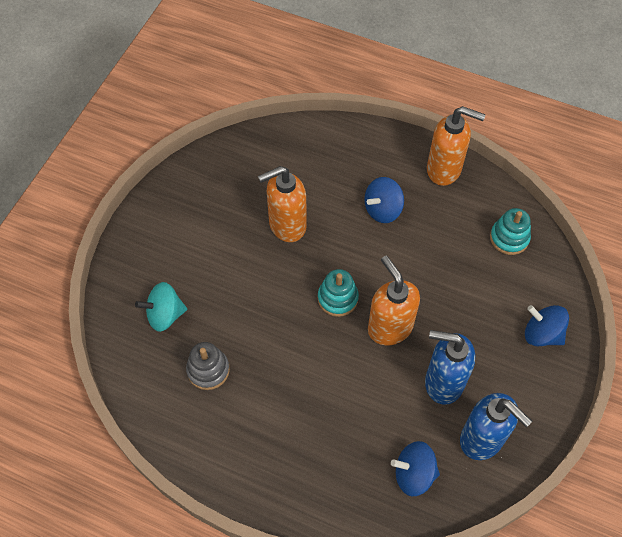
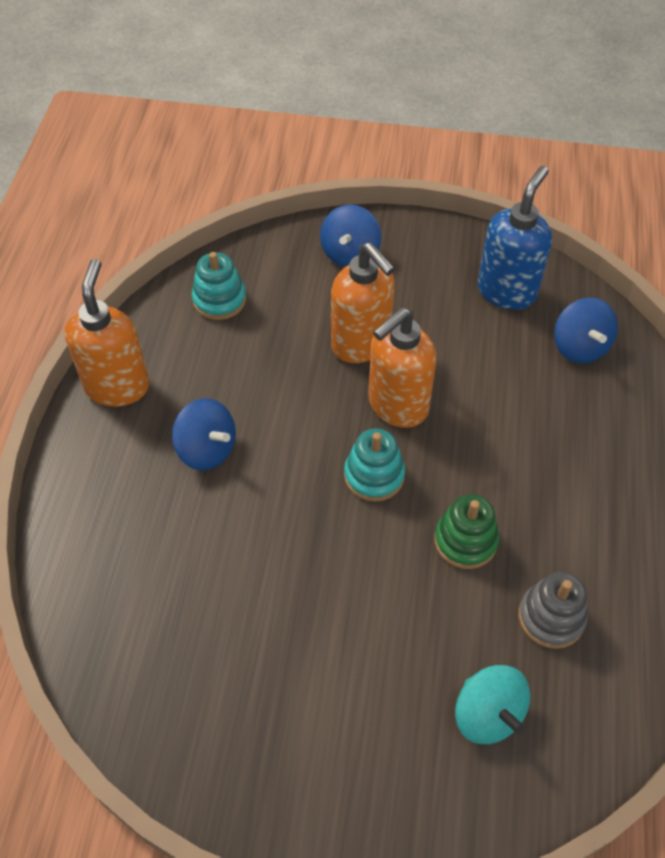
camera: 105 degrees left, 5 degrees down
orange soap dispenser [258,166,307,242] -> orange soap dispenser moved to [331,242,395,363]
blue soap dispenser [425,330,475,405] -> none
none -> green stacking toy [434,494,499,569]

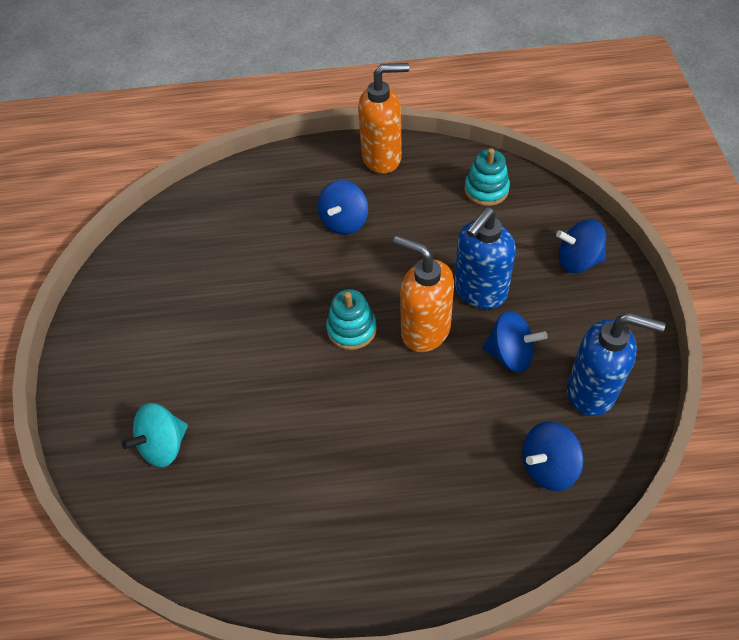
camera: 80 degrees right, 0 degrees up
orange soap dispenser [331,242,395,363] -> blue soap dispenser [454,207,516,309]
green stacking toy [434,494,499,569] -> none
grey stacking toy [518,572,588,649] -> none
none -> blue spinning top [482,311,548,373]

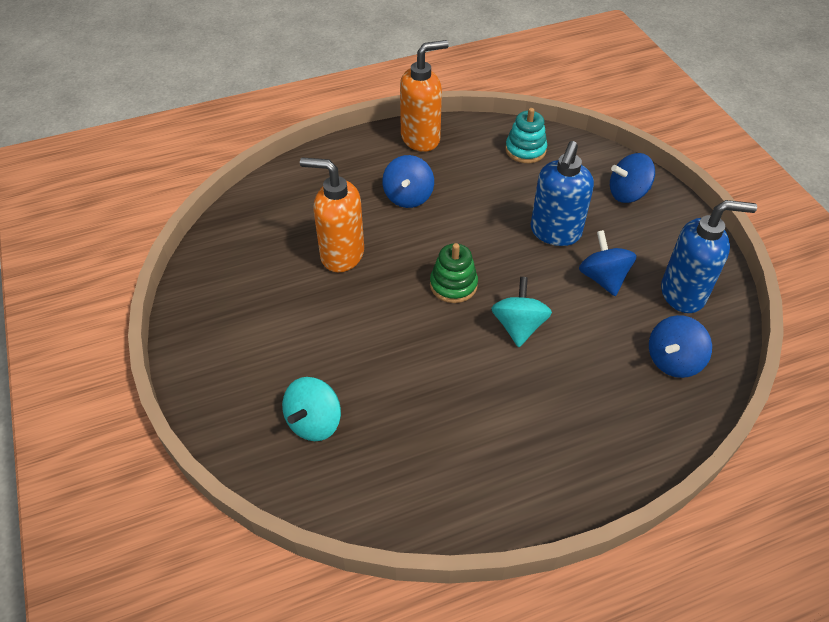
camera: 20 degrees left, 5 degrees down
turquoise stacking toy [326,289,377,350] -> green stacking toy [430,243,478,303]
orange soap dispenser [393,236,454,352] -> orange soap dispenser moved to [300,157,364,272]
blue spinning top [482,311,548,373] -> blue spinning top turned 105 degrees counterclockwise [579,230,637,296]
none -> turquoise spinning top [491,277,552,347]

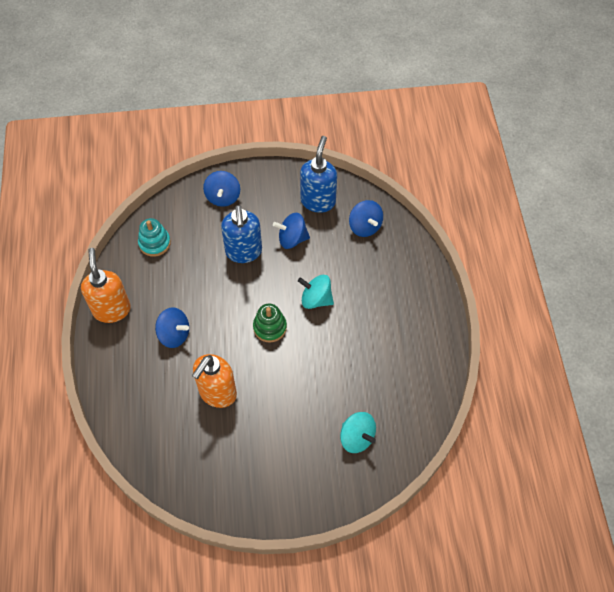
camera: 75 degrees left, 10 degrees up
blue soap dispenser [530,141,594,246] -> blue soap dispenser turned 45 degrees clockwise [221,205,262,263]

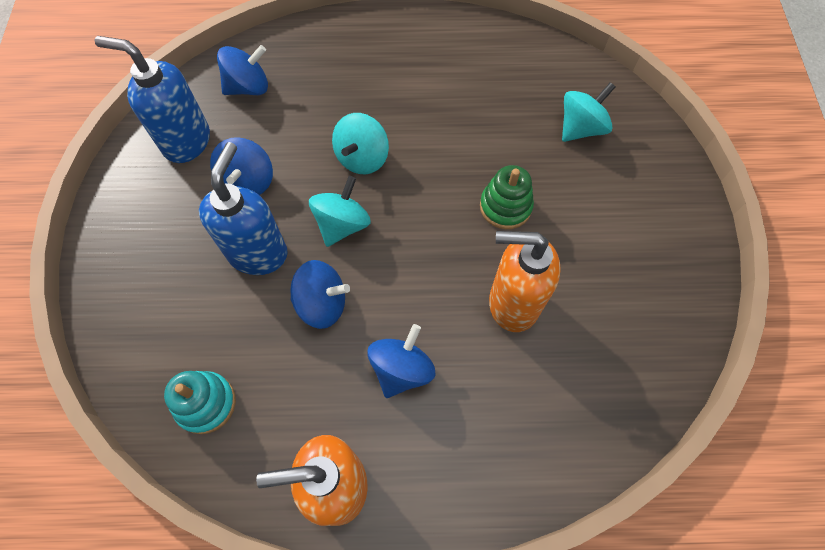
camera: 85 degrees left, 5 degrees up
orange soap dispenser [192,354,237,408] -> orange soap dispenser turned 150 degrees clockwise [489,231,561,332]
blue spinning top [203,171,240,207] -> blue spinning top moved to [290,260,350,329]
blue soap dispenser [221,205,262,263] -> blue soap dispenser turned 75 degrees counterclockwise [199,142,288,275]
green stacking toy [253,304,287,343] -> green stacking toy moved to [480,165,534,229]
none -> turquoise spinning top [309,176,371,247]

